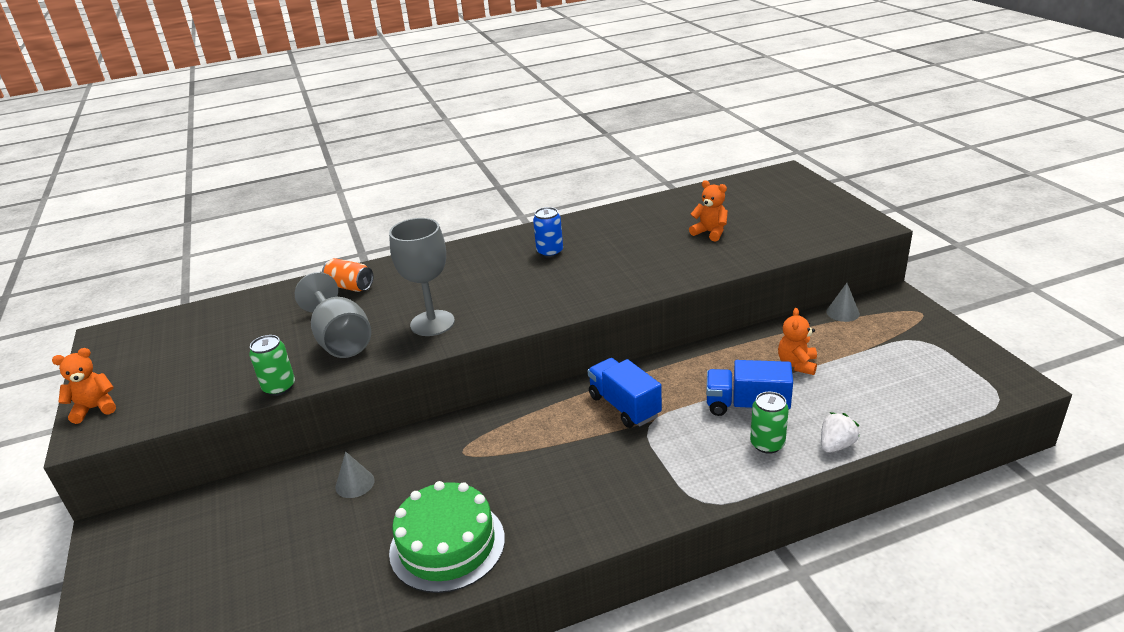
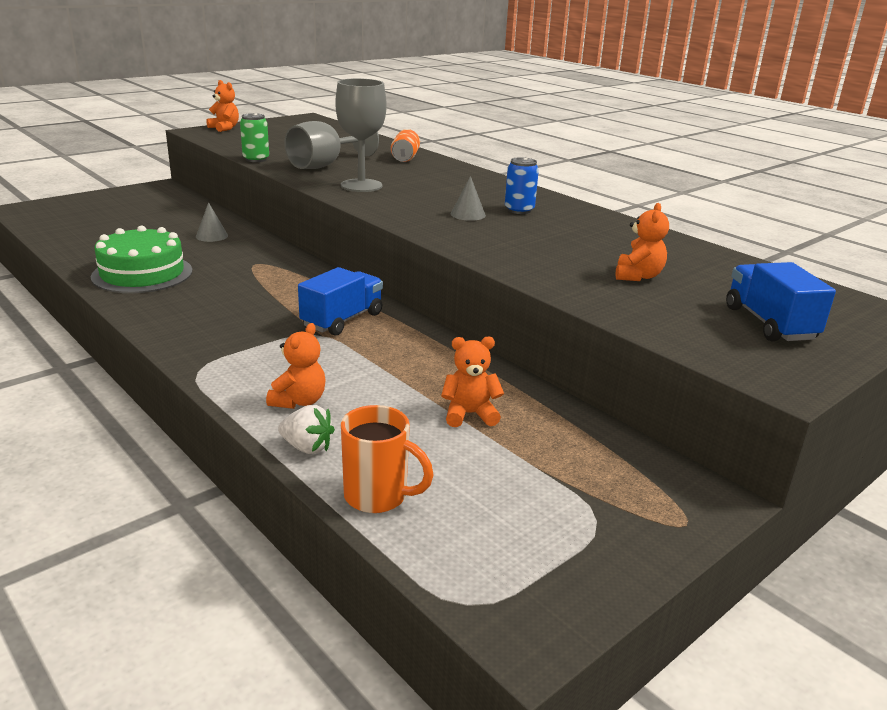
camera: 65 degrees right, 5 degrees down
blue truck [706,360,793,416] -> blue truck moved to [726,262,836,341]
green can [750,392,789,454] -> orange teddy bear [266,323,326,409]
grey cone [826,283,860,322] -> grey cone moved to [451,176,486,221]
none -> orange mug [341,405,434,513]

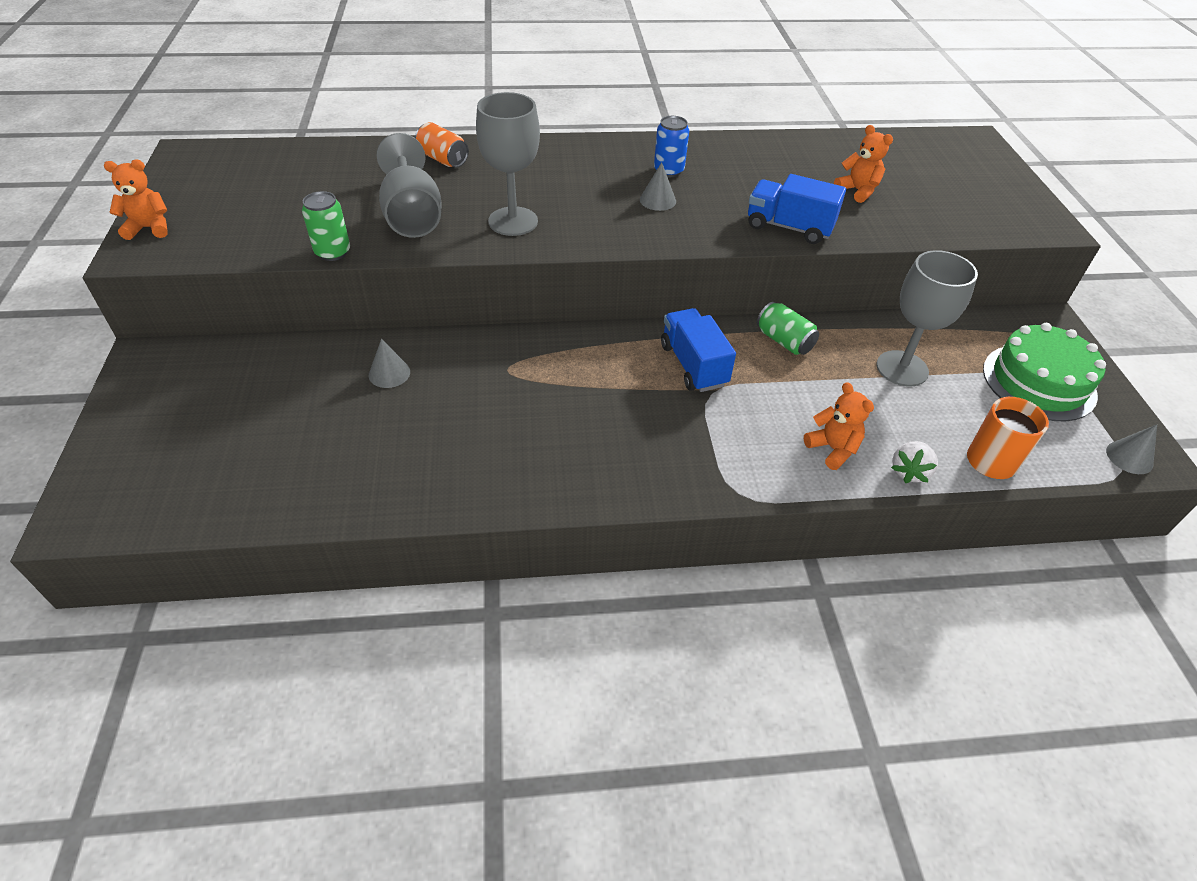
camera: 55 degrees left, 20 degrees up
green cake [91,225,192,293] -> green cake moved to [983,323,1106,421]
white strawberry [278,405,335,454] -> white strawberry turned 150 degrees clockwise [891,441,938,483]
orange teddy bear [441,337,504,427] -> grey goblet [876,250,978,387]
blue truck [726,262,836,341] -> blue truck moved to [748,174,846,244]
none -> green can [757,302,819,355]
none -> grey cone [1106,425,1157,474]

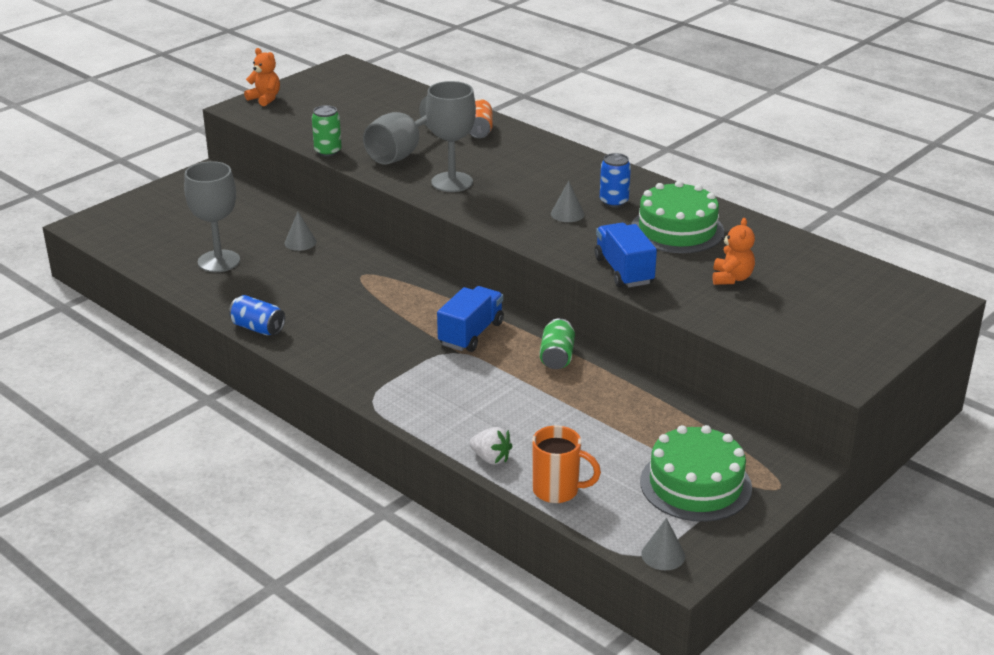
camera: 50 degrees right, 15 degrees down
orange teddy bear [804,382,874,470] -> none
grey goblet [876,250,978,387] -> grey goblet moved to [184,161,240,272]
white strawberry [891,441,938,483] -> white strawberry turned 135 degrees counterclockwise [469,427,513,465]
none -> blue can [229,295,285,335]
none -> green cake [631,181,724,253]

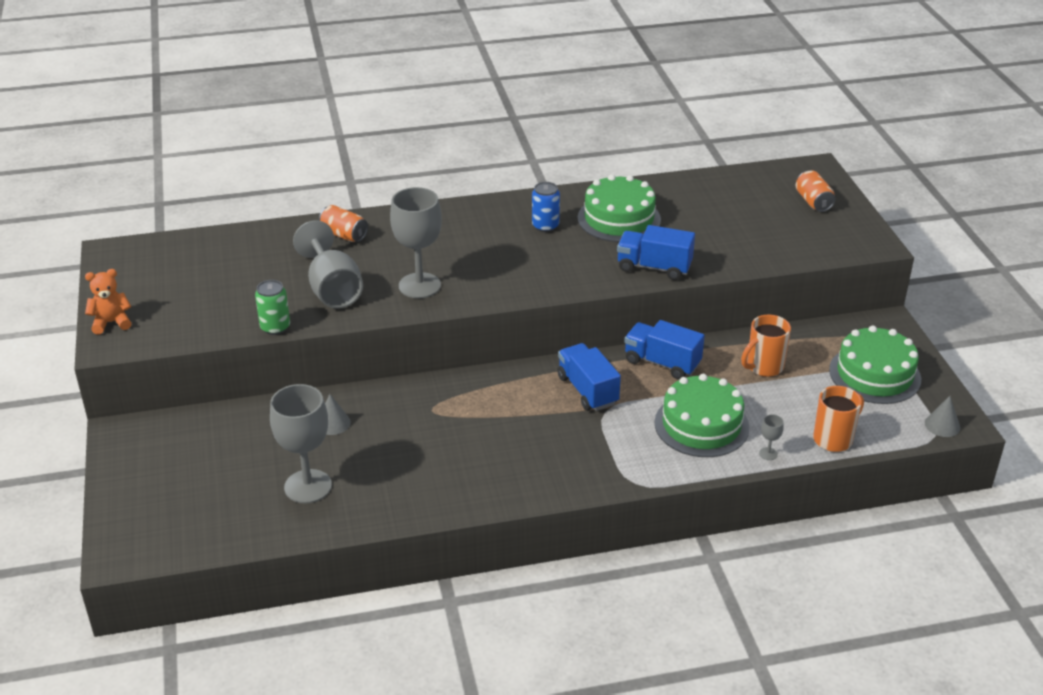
camera: 55 degrees left, 5 degrees up
blue can [229,295,285,335] -> none
white strawberry [469,427,513,465] -> grey goblet [759,414,784,460]
green can [539,318,575,369] -> blue truck [624,320,705,380]
grey cone [551,181,584,222] -> none
orange teddy bear [713,218,755,285] -> none
none -> green cake [654,374,749,457]
none -> orange mug [741,315,791,377]
none -> orange can [796,170,836,212]

